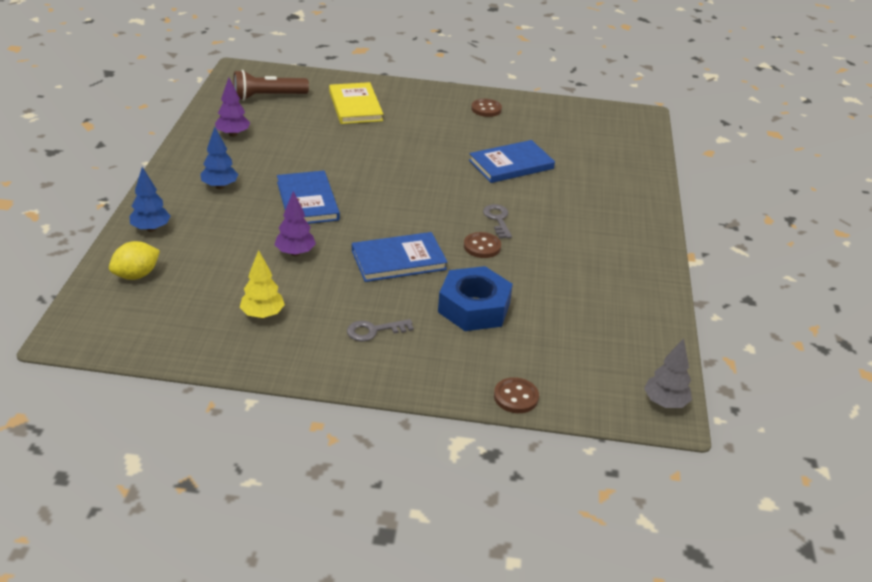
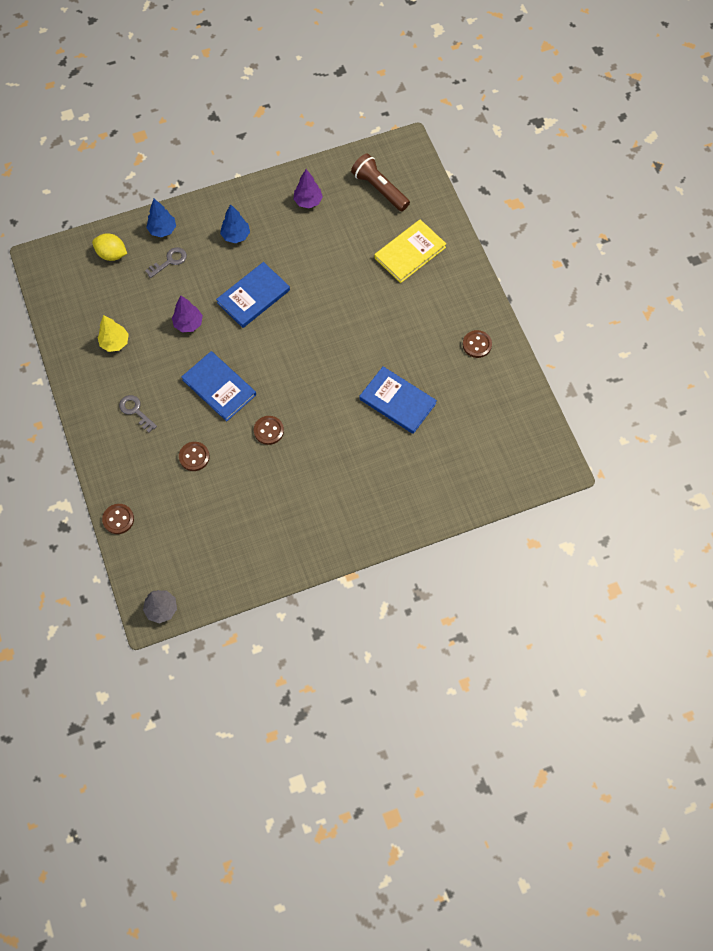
camera: 65 degrees right, 30 degrees up
blue nut [438,266,513,331] -> brown button [179,442,210,471]
grey key [483,204,512,238] -> grey key moved to [145,247,187,278]

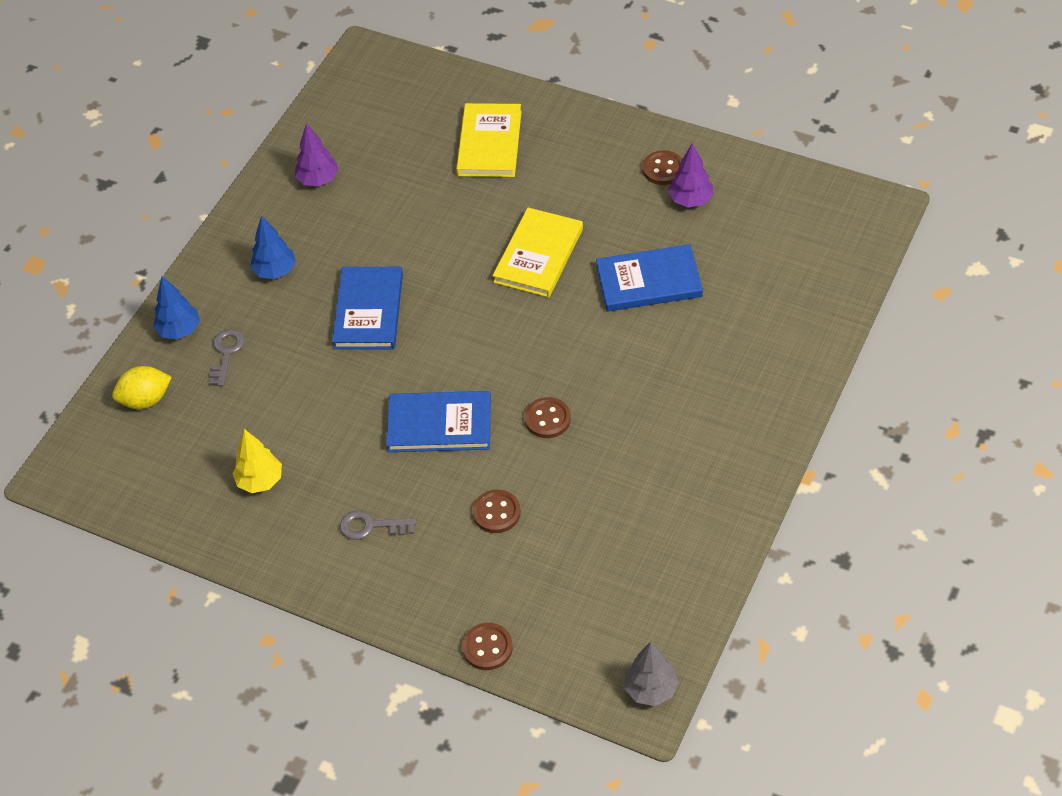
camera: 40 degrees left, 15 degrees down
purple tree [172,295,203,332] -> purple tree moved to [668,144,713,207]
brown flashlight [351,153,410,211] -> none
none -> yellow book [493,208,583,297]

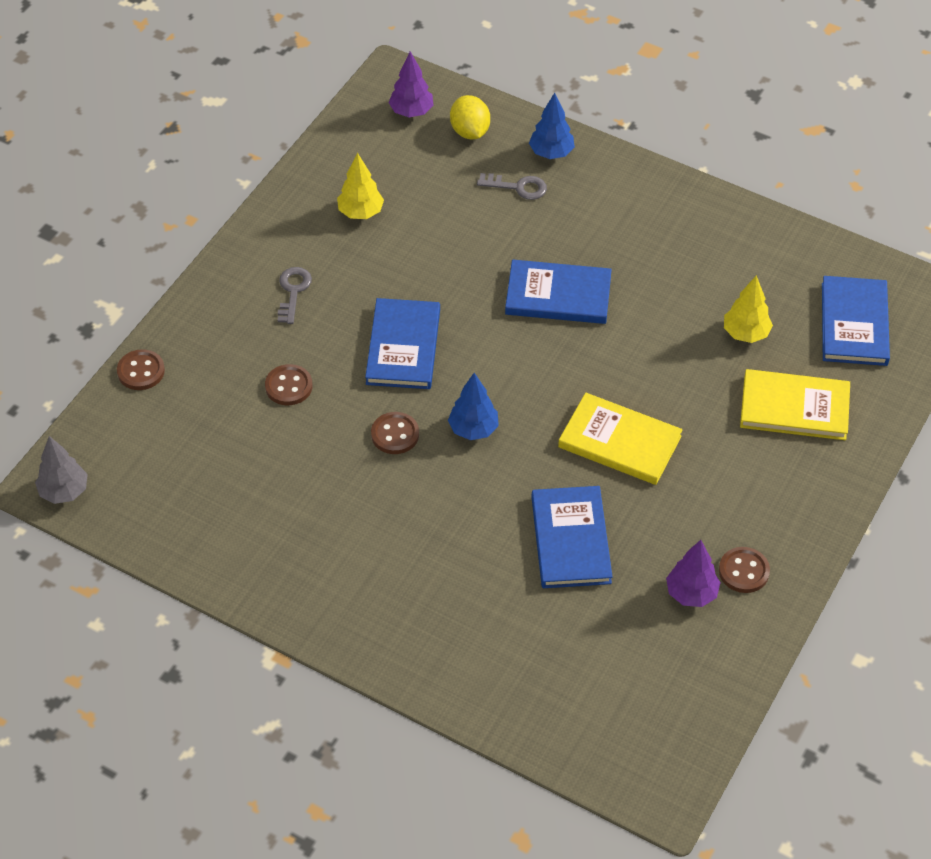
camera: 90 degrees right, 0 degrees up
blue tree [250,216,296,279] -> blue tree moved to [448,373,499,440]
purple tree [295,123,339,187] -> purple tree moved to [388,51,434,117]
none -> yellow tree [724,275,773,343]
none -> blue book [822,276,890,366]

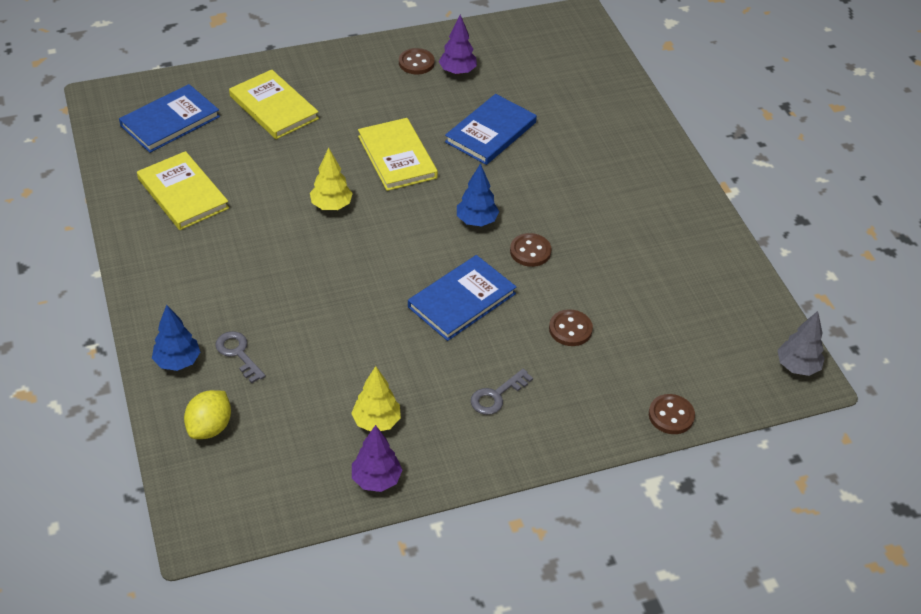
camera: 140 degrees left, 5 degrees down
purple tree [388,51,434,117] -> purple tree moved to [352,425,402,492]
blue book [505,260,612,324] -> none
yellow tree [724,275,773,343] -> yellow tree moved to [310,148,353,210]
none -> yellow book [137,151,229,230]

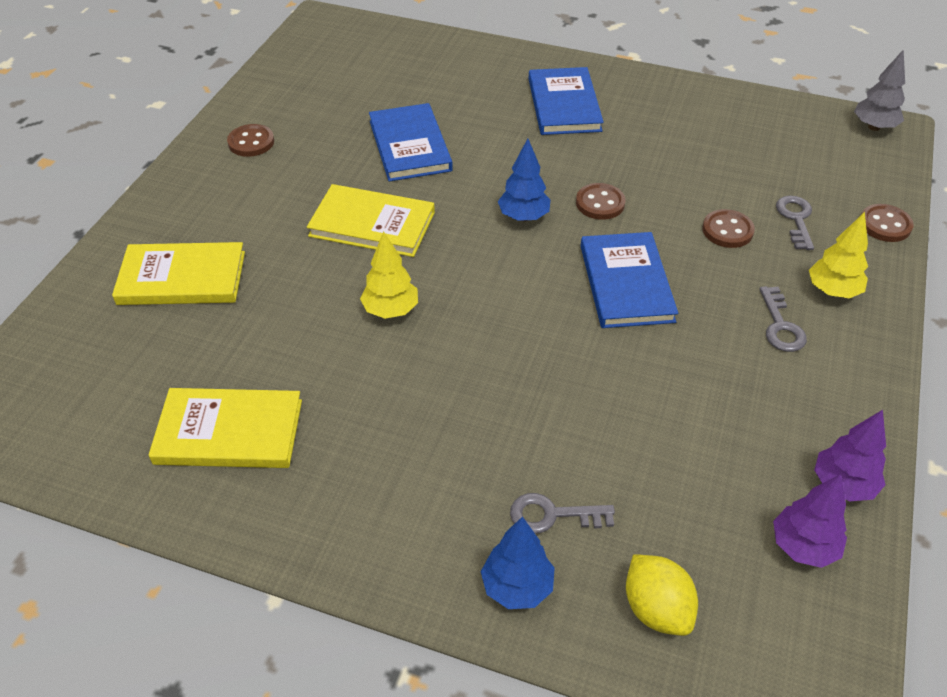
camera: 50 degrees left, 0 degrees up
blue book [119,84,220,153] -> blue book moved to [529,67,604,135]
yellow tree [351,366,401,432] -> yellow tree moved to [809,212,868,298]
purple tree [439,15,477,75] -> purple tree moved to [773,474,847,568]
none -> grey key [776,196,814,250]

